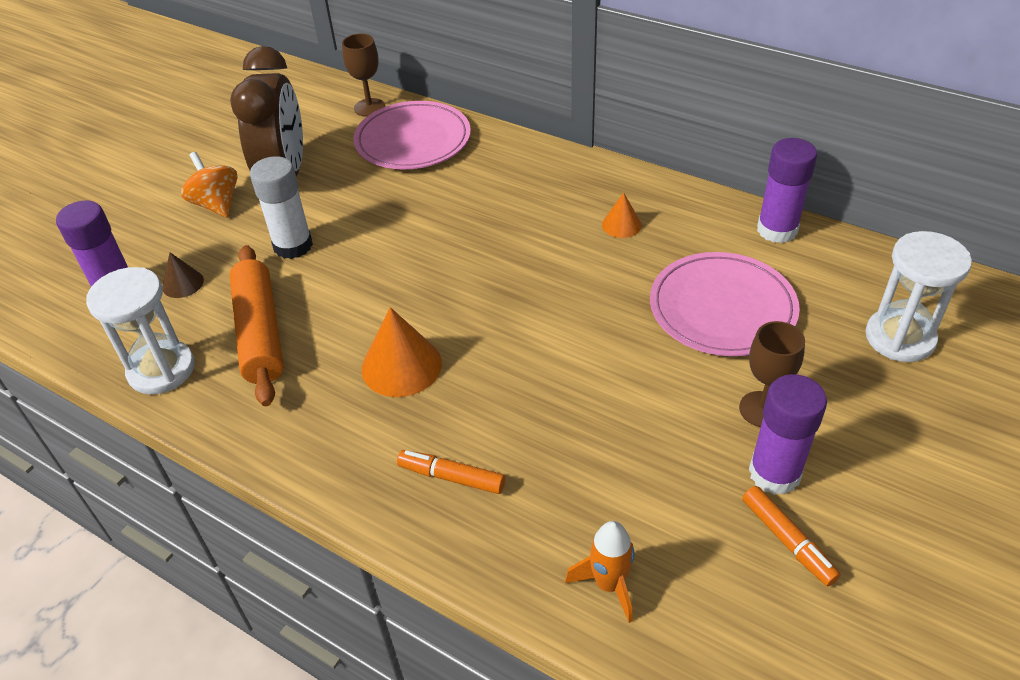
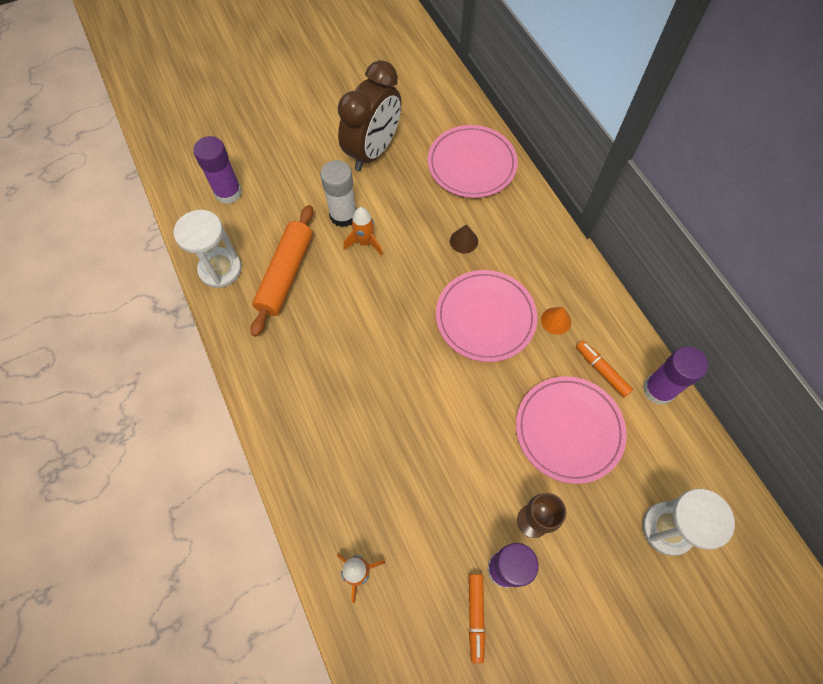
camera: 30 degrees right, 20 degrees up
brown cone [162,252,204,298] -> brown cone moved to [450,224,478,253]
orange spinning top [181,152,238,218] -> none
brown goblet [342,34,385,117] -> none
orange cone [362,307,442,397] -> none
orange marker [397,450,505,494] -> orange marker moved to [576,340,633,397]
none -> orange rocket [343,207,382,255]
none -> pink plate [436,270,537,362]

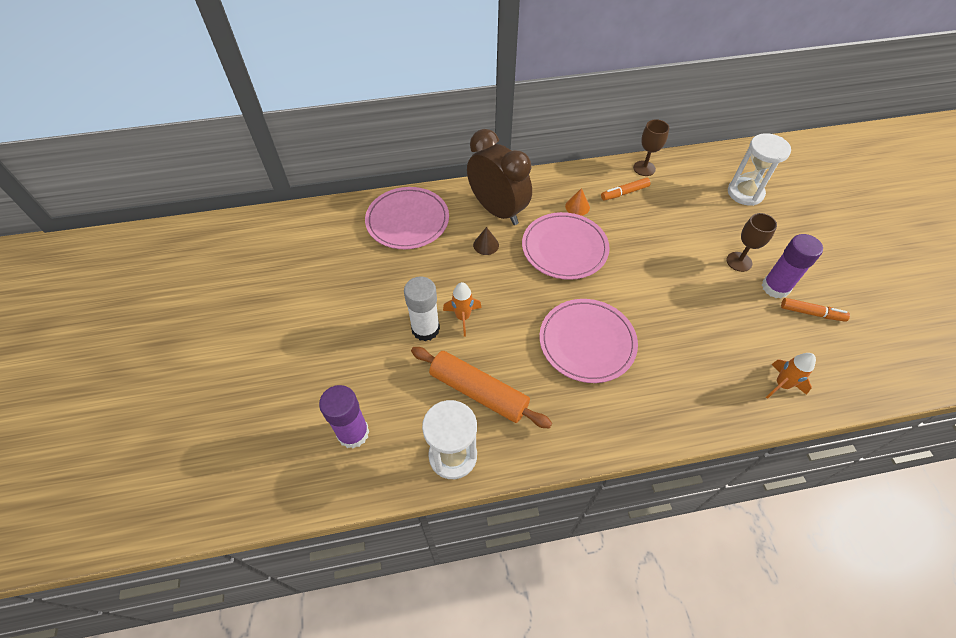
camera: 75 degrees left, 10 degrees down
brown clock [338,60,402,171] -> brown clock moved to [467,129,532,225]
pink plate [516,376,627,484] -> pink plate moved to [539,299,638,383]
purple glue stick [643,347,708,405] -> brown goblet [633,119,669,176]

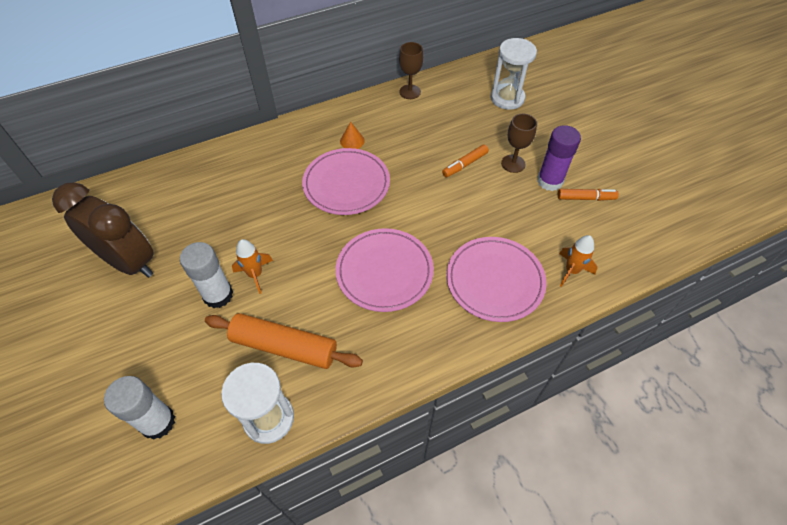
camera: 15 degrees left, 0 degrees up
purple glue stick [319,385,369,449] -> white glue stick [104,376,175,440]
pink plate [365,187,449,249] -> pink plate moved to [446,237,547,322]
brown clock [467,129,532,225] -> brown clock moved to [52,182,154,278]
brown cone [473,227,499,255] -> none
orange marker [601,177,651,200] -> orange marker moved to [442,144,489,177]

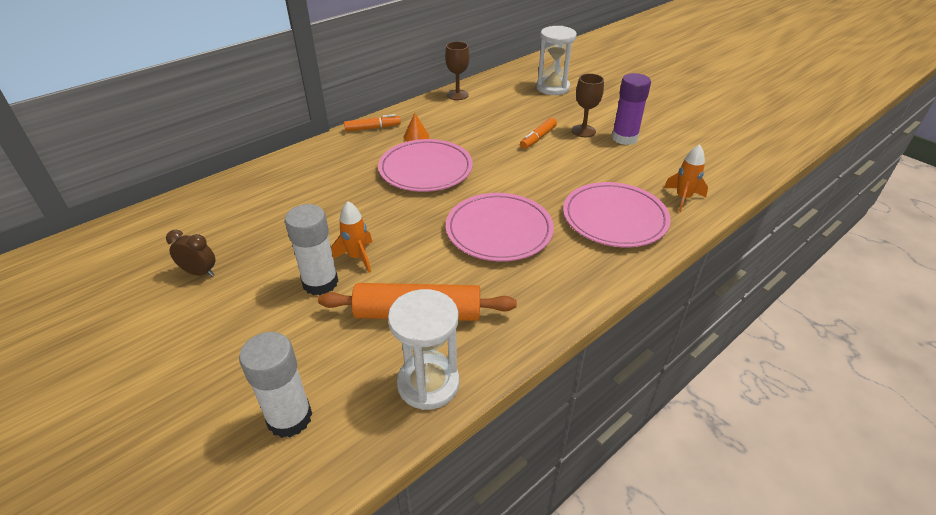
camera: 15 degrees left, 15 degrees down
brown clock [52,182,154,278] -> brown clock [166,230,215,276], size x0.43
orange marker [558,189,619,201] -> orange marker moved to [344,114,401,132]

